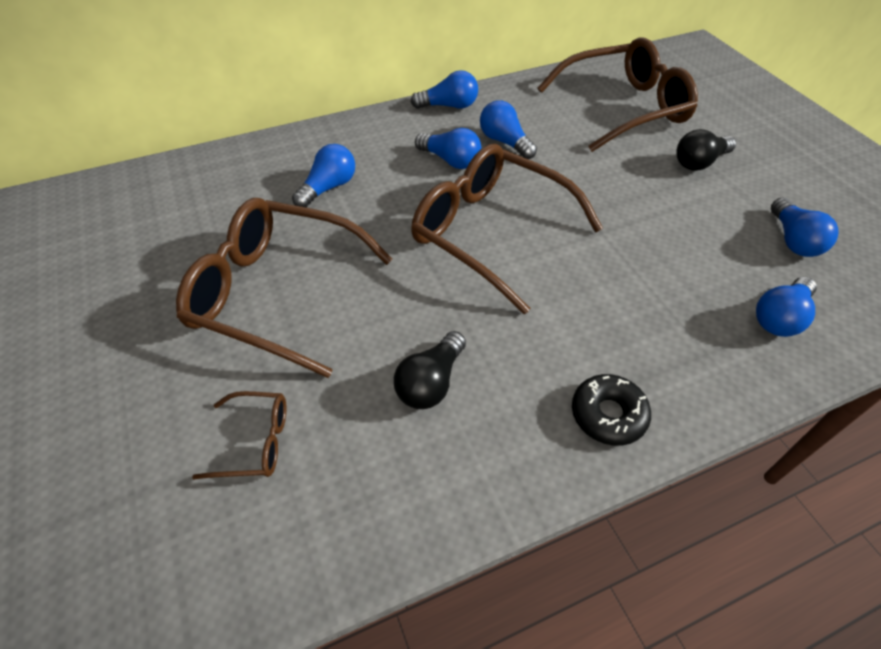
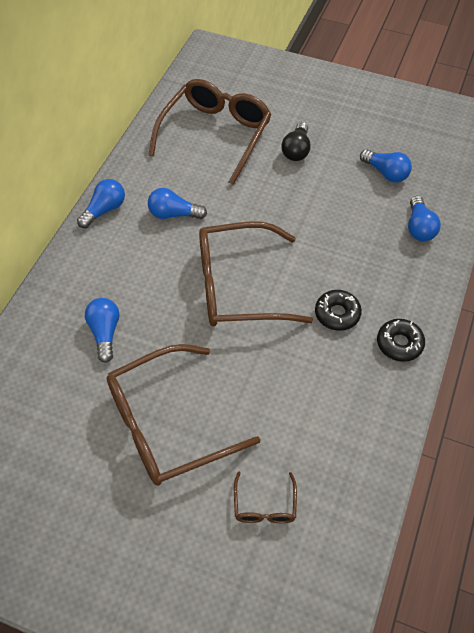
camera: 45 degrees left, 5 degrees up
brown glasses [192,391,286,479] -> brown glasses turned 135 degrees clockwise [234,471,297,523]
black light bulb [394,331,466,409] -> none
blue light bulb [415,128,481,169] -> none
none -> black donut [315,290,362,331]

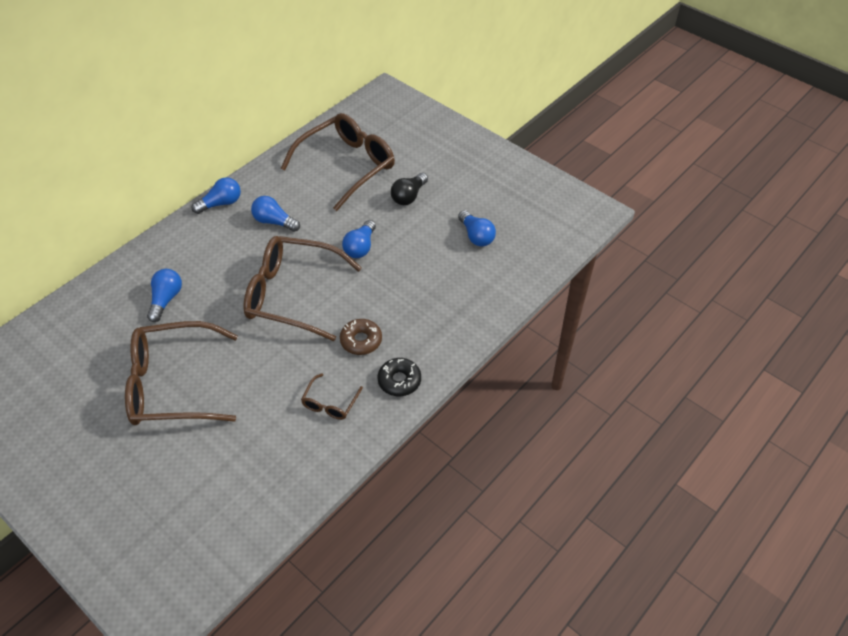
camera: 20 degrees right, 5 degrees down
brown glasses [234,471,297,523] -> brown glasses moved to [301,374,363,420]
black donut [315,290,362,331] -> brown donut [340,319,382,355]
blue light bulb [408,196,441,241] -> blue light bulb moved to [342,220,376,258]

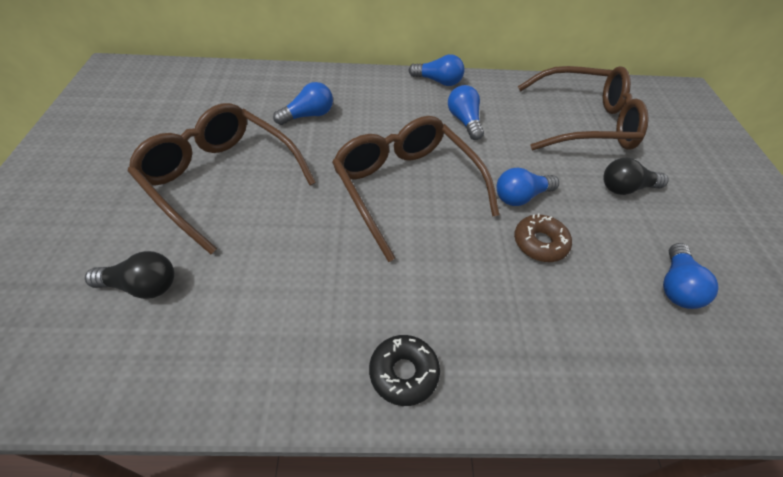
camera: 45 degrees right, 0 degrees up
brown glasses [301,374,363,420] -> none
brown donut [340,319,382,355] -> brown donut moved to [514,213,572,262]
none -> black light bulb [85,251,174,299]

